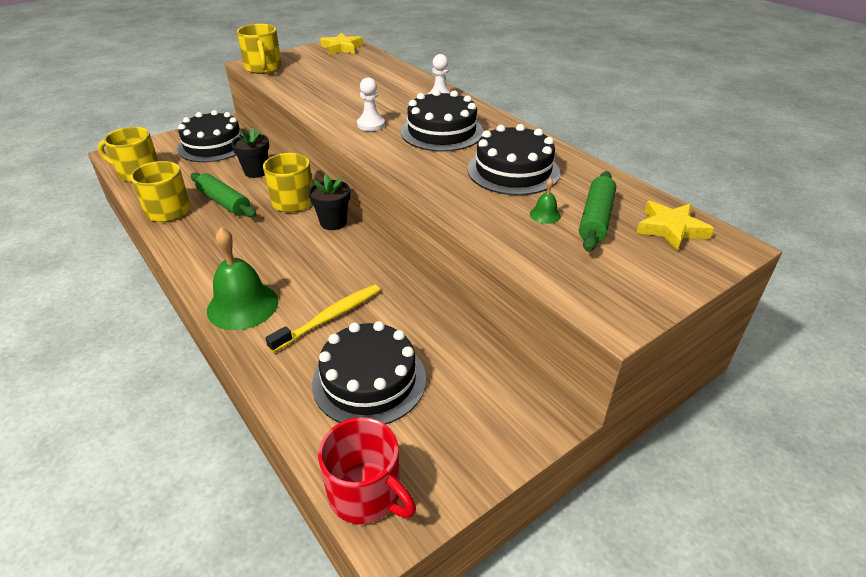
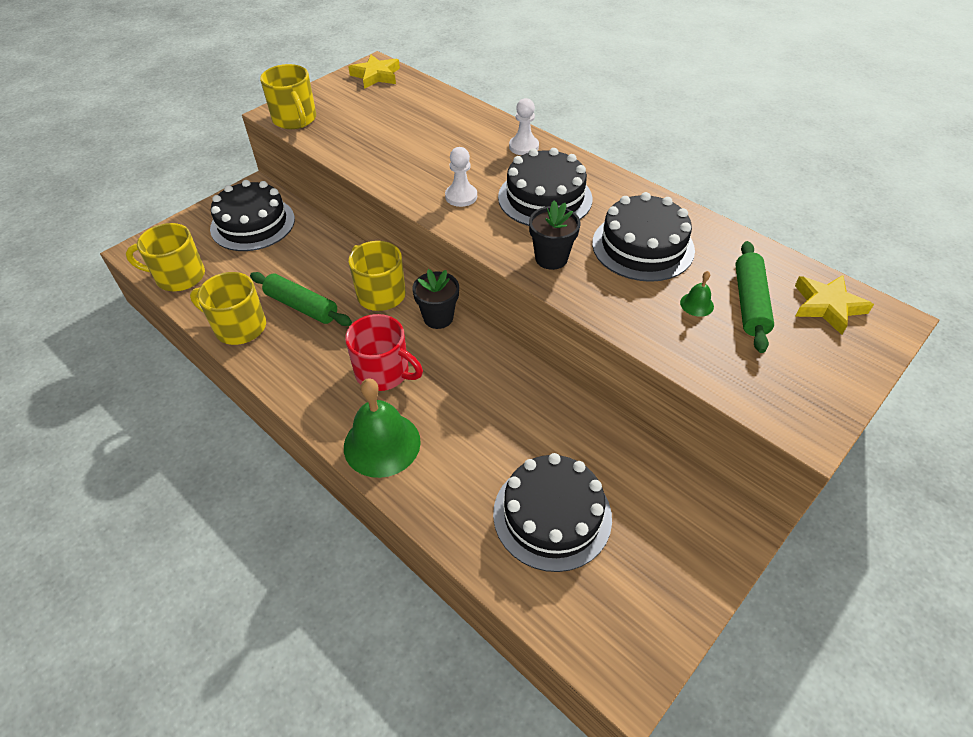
camera: 10 degrees left, 10 degrees up
black flower pot [231,127,269,178] -> black flower pot moved to [529,200,581,270]
yellow toothbrush [266,284,380,353] -> none
red mug [318,417,416,524] -> red mug moved to [345,314,423,391]

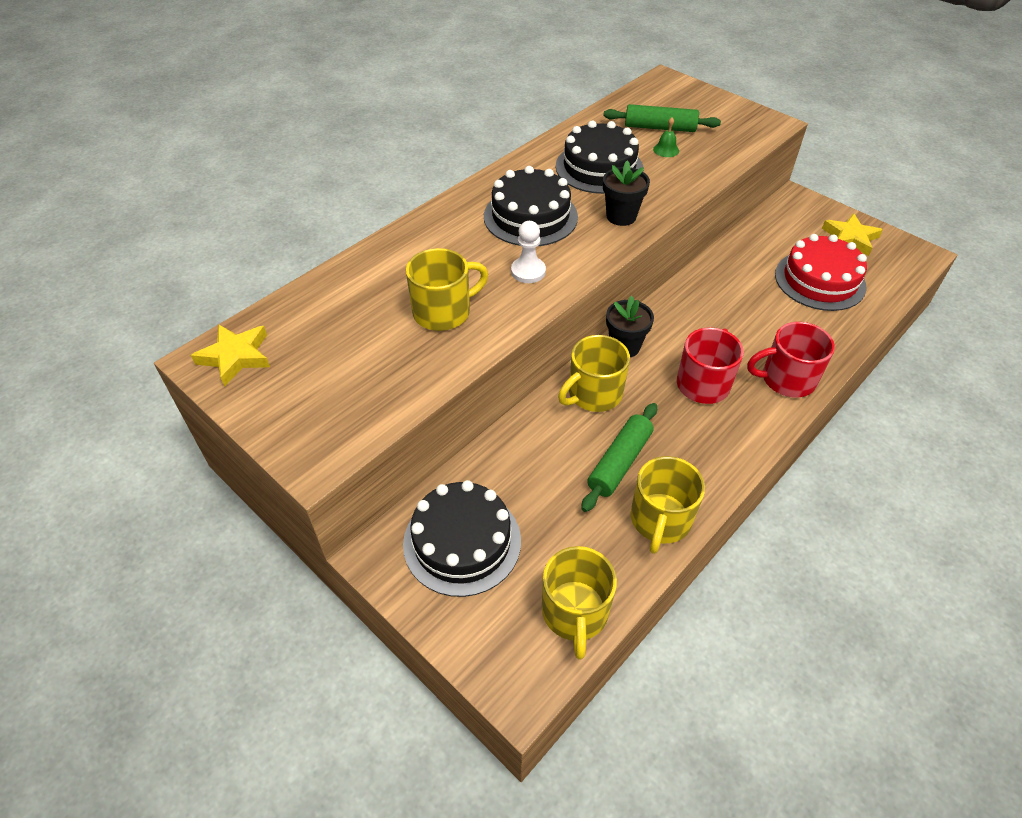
camera: 90 degrees left, 0 degrees up
yellow mug [260,64,316,129] -> yellow mug moved to [406,248,488,331]
green bell [344,378,421,478] -> red mug [747,322,835,397]
black cake [493,453,612,572] -> red cake [775,234,867,311]
white pawn [509,98,539,155] -> none
yellow star [795,275,874,335] -> yellow star moved to [822,213,883,256]

